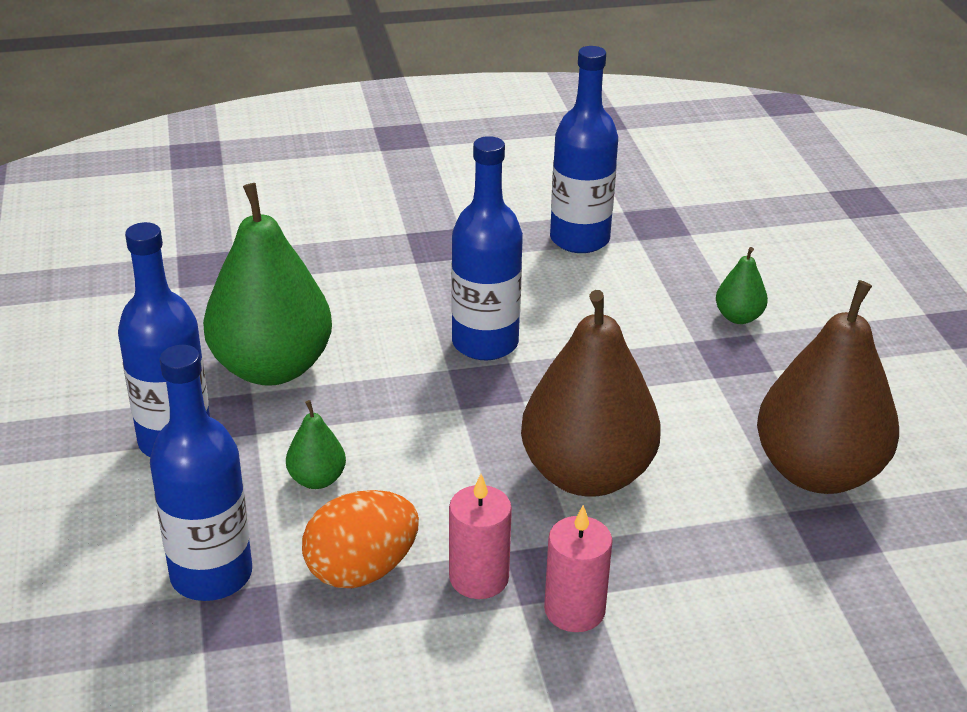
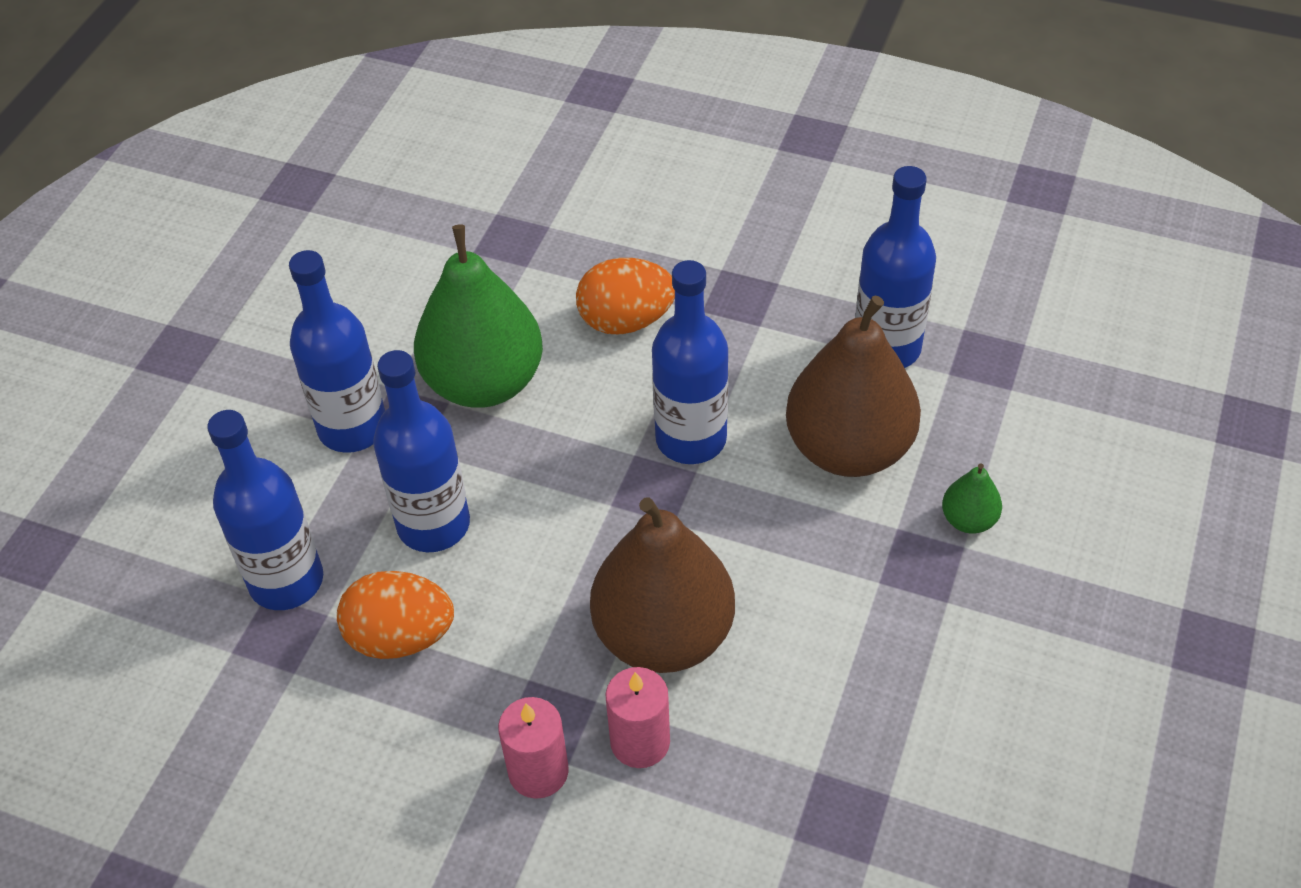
camera: 35 degrees right, 15 degrees up
green pear [286,400,346,489] -> blue bottle [373,350,470,552]
pink candle [449,474,512,599] -> pink candle moved to [606,667,670,768]
brown pear [757,280,899,494] -> brown pear moved to [786,295,921,477]
none -> orange egg [576,258,675,335]

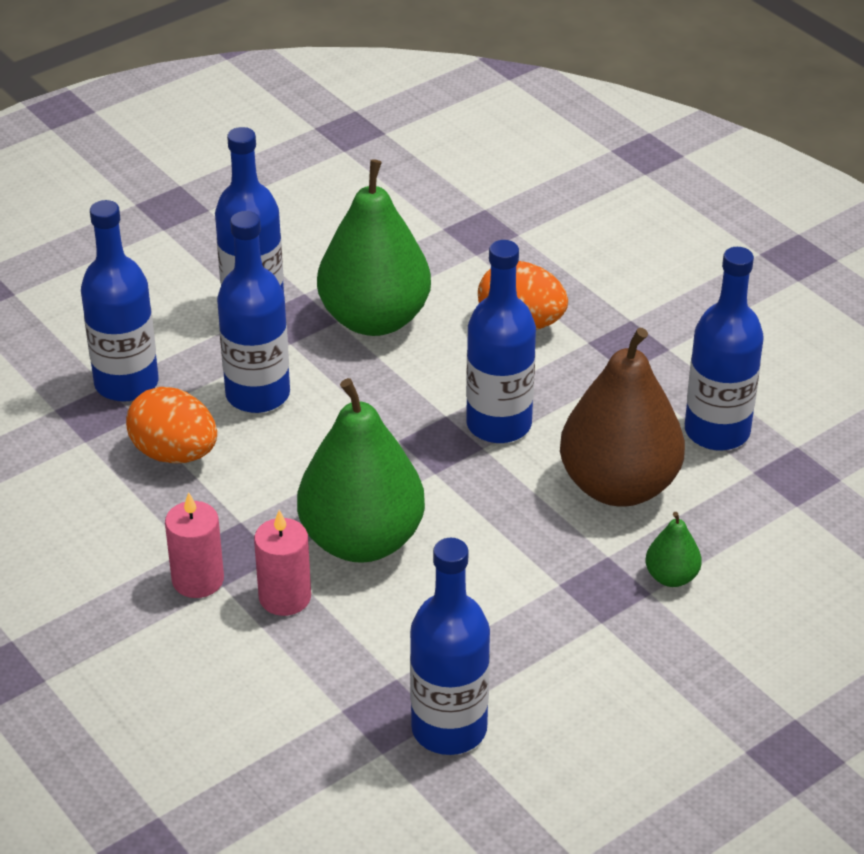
camera: 30 degrees right, 10 degrees down
brown pear [590,497,735,673] -> green pear [297,378,425,563]
none -> blue bottle [410,538,490,755]

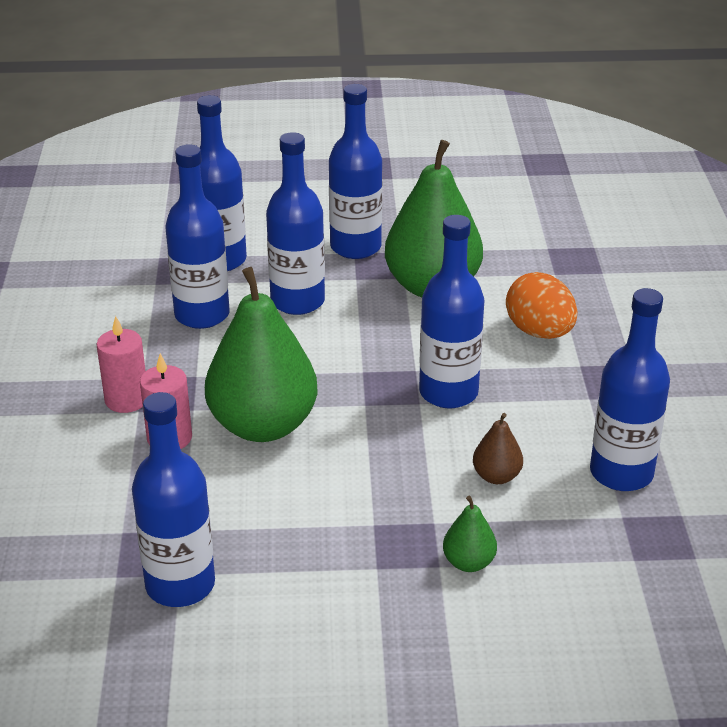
camera: 35 degrees right, 5 degrees down
orange egg [126,387,217,464] -> blue bottle [165,144,229,329]
brown pear [560,327,685,507] -> brown pear [473,413,523,484], size x0.43

